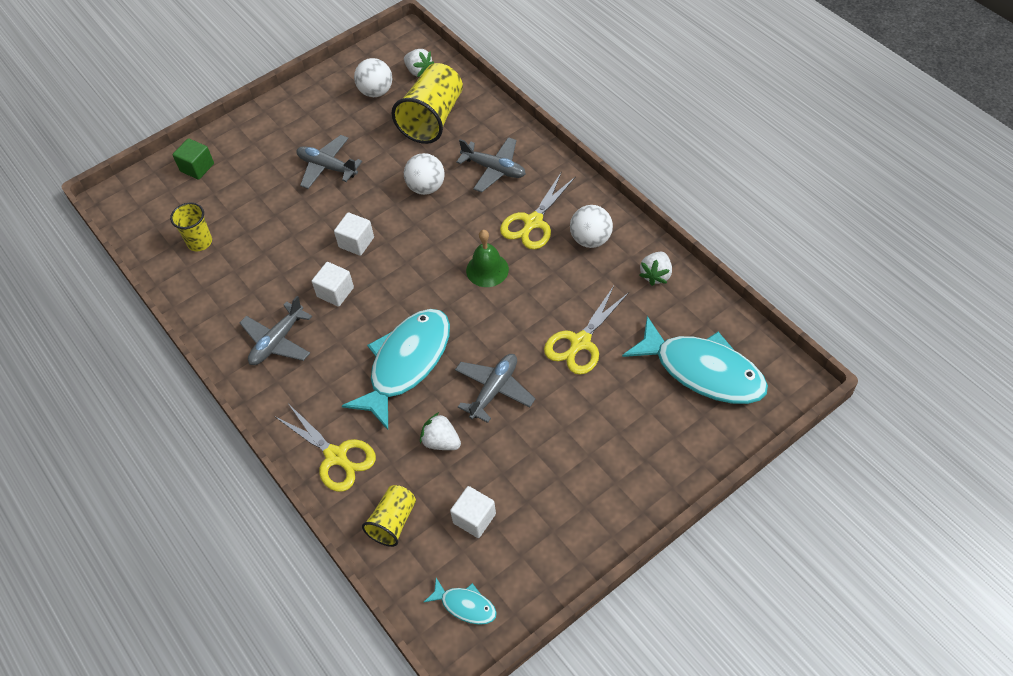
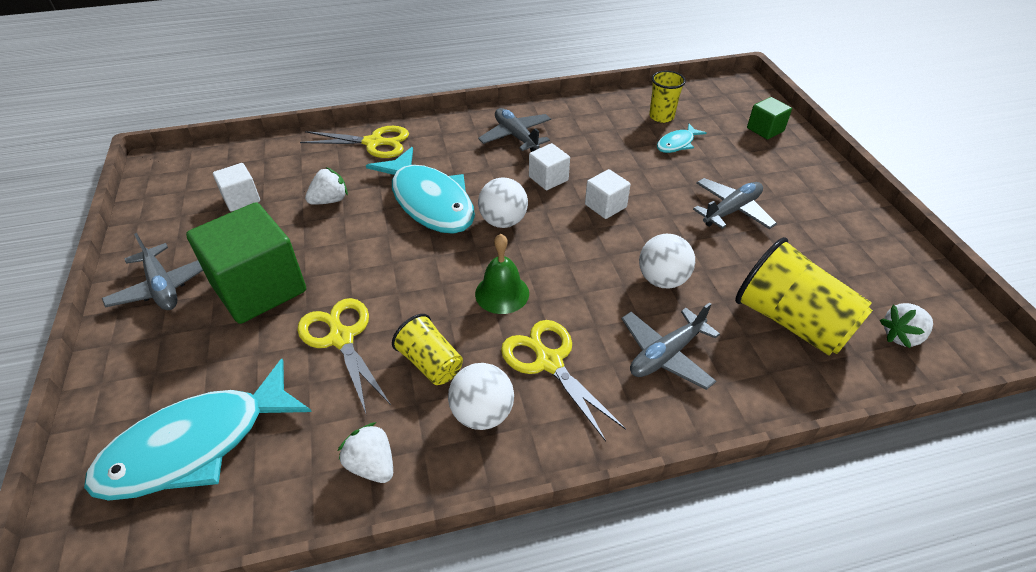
camera: 110 degrees right, 10 degrees down
yellow scissors [274,405,376,492] -> yellow scissors turned 150 degrees counterclockwise [300,126,409,158]
white ball [354,58,392,97] -> white ball moved to [478,177,528,228]
yellow cup [362,485,416,547] -> yellow cup moved to [392,314,463,385]
turquoise fish [424,578,497,625] -> turquoise fish moved to [657,124,707,153]
grey plane [455,354,535,423] -> grey plane moved to [102,233,203,310]
none -> green cube [186,202,306,324]

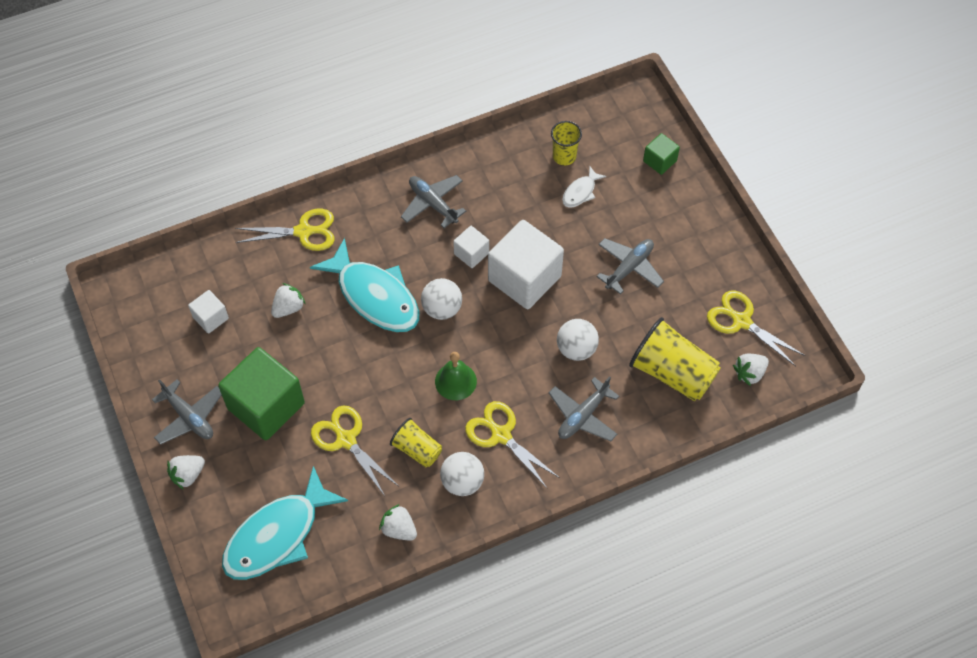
camera: 10 degrees left, 15 degrees up
white cube [585,169,631,219] -> white cube [488,220,564,309], size x2.06
turquoise fish [657,124,707,153] -> white fish [562,166,606,208]
none -> white strawberry [167,455,205,490]
none -> yellow scissors [707,290,805,366]

